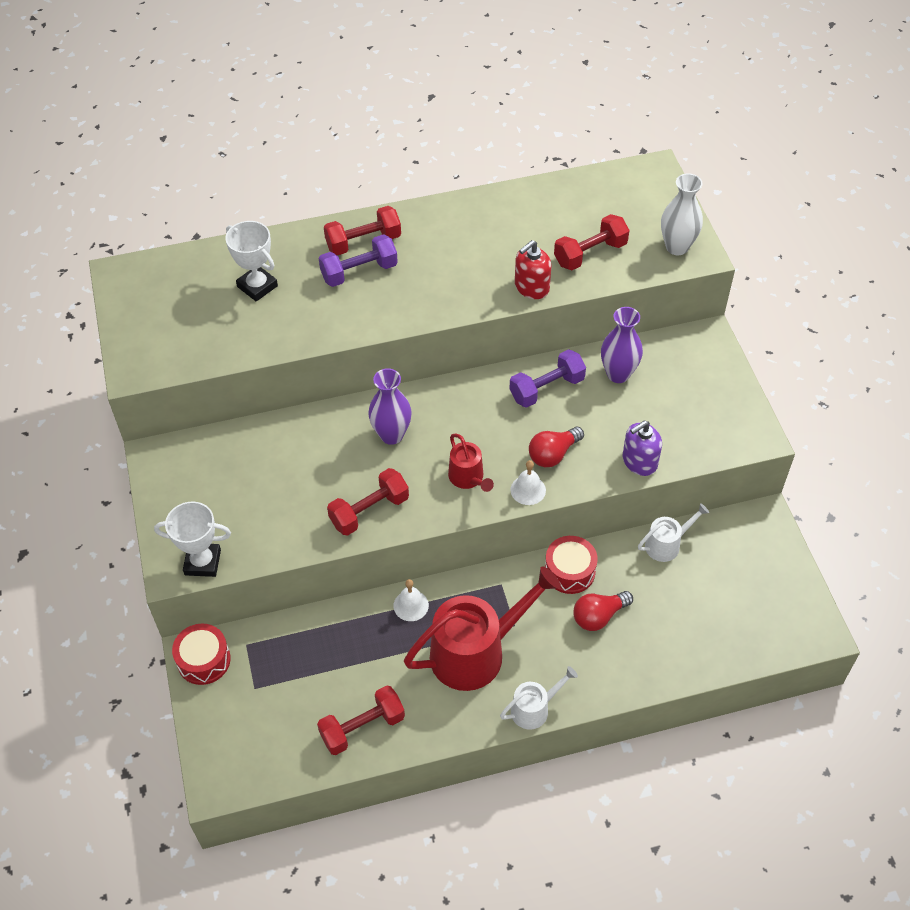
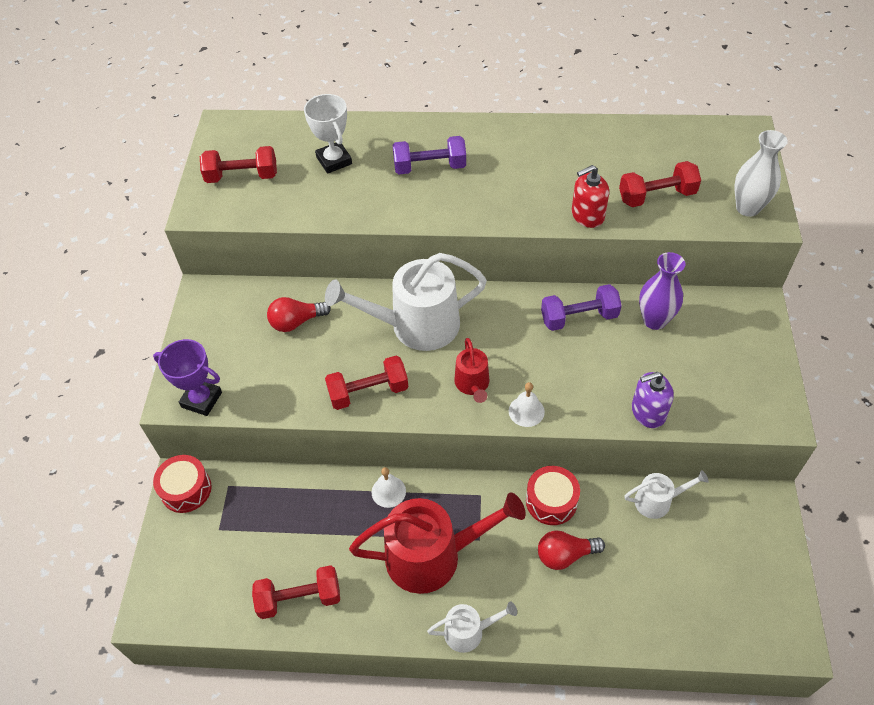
camera: 20 degrees right, 0 degrees up
white trophy [154,501,231,577] -> purple trophy [153,339,222,416]
red dumbbell [324,206,401,255] -> red dumbbell moved to [200,146,277,183]
purple vase [368,368,412,445] -> white watering can [325,253,487,351]
red light bulb [529,427,584,467] -> red light bulb moved to [267,297,331,332]

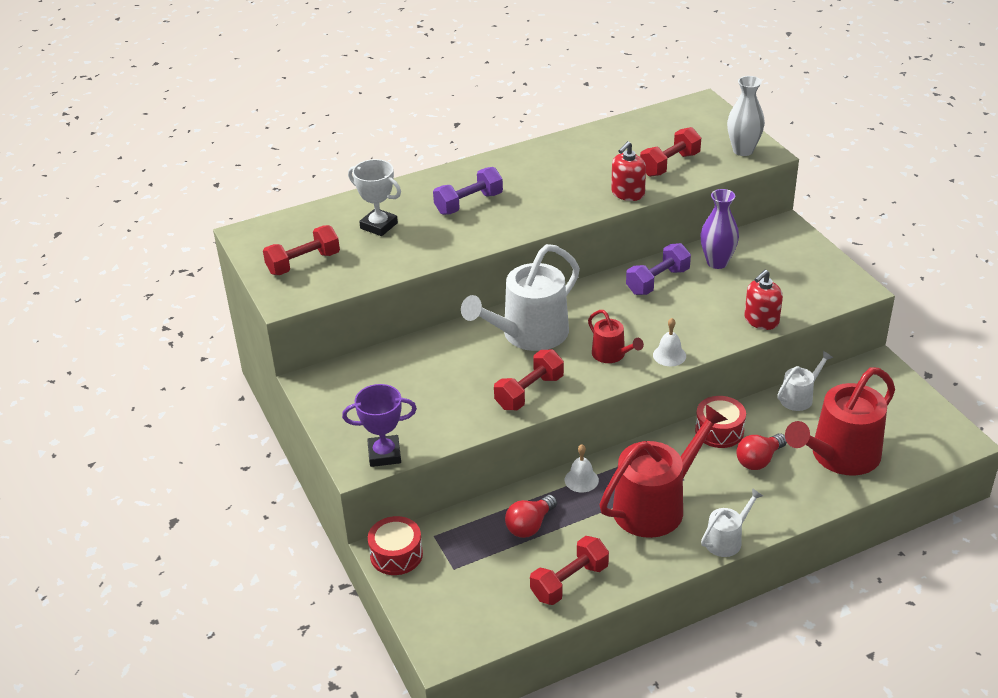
camera: 30 degrees left, 15 degrees down
red light bulb [267,297,331,332] -> red light bulb moved to [505,495,557,538]
purple soap dispenser [632,372,674,428] -> red soap dispenser [744,270,783,330]
none -> red watering can [785,367,895,476]

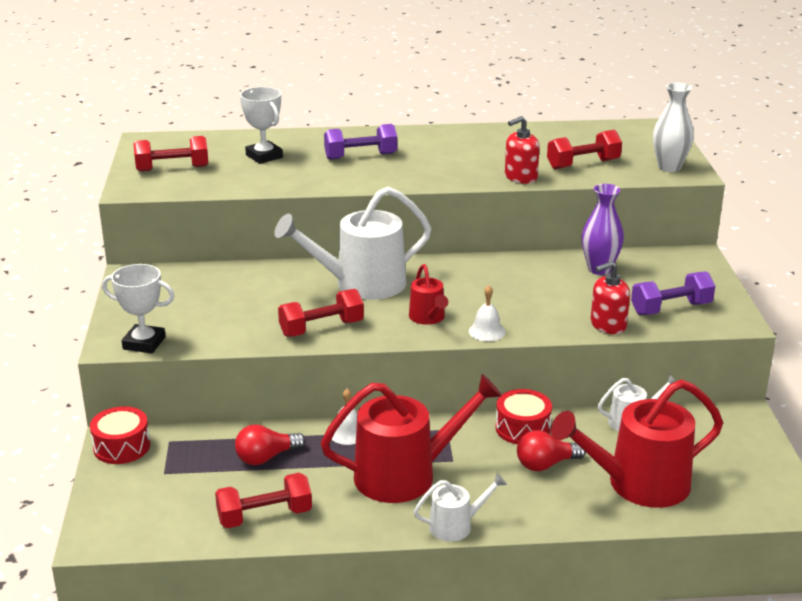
camera: 20 degrees right, 10 degrees down
purple trophy [342,384,417,467] -> white trophy [102,264,174,353]
purple dumbbell [626,243,691,295] -> purple dumbbell moved to [631,271,715,315]

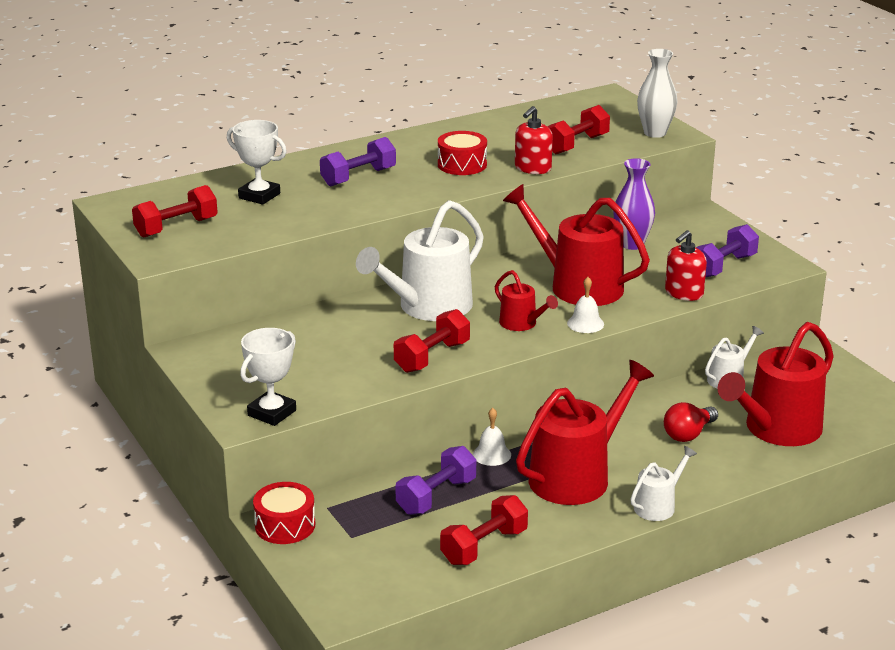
camera: 25 degrees left, 0 degrees up
white trophy [102,264,174,353] -> white trophy turned 45 degrees counterclockwise [240,328,296,426]
red light bulb [235,424,305,465] -> purple dumbbell [395,446,476,515]
red drum [496,389,552,444] -> red drum moved to [438,131,487,175]
none -> red watering can [503,184,650,306]

